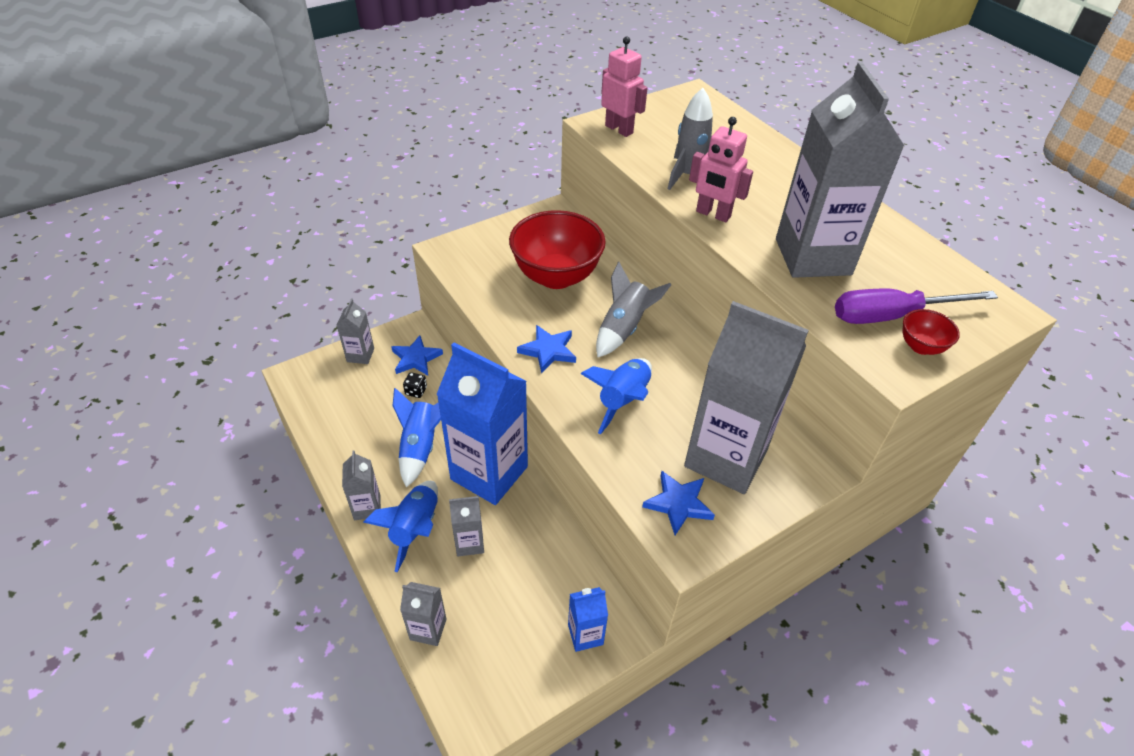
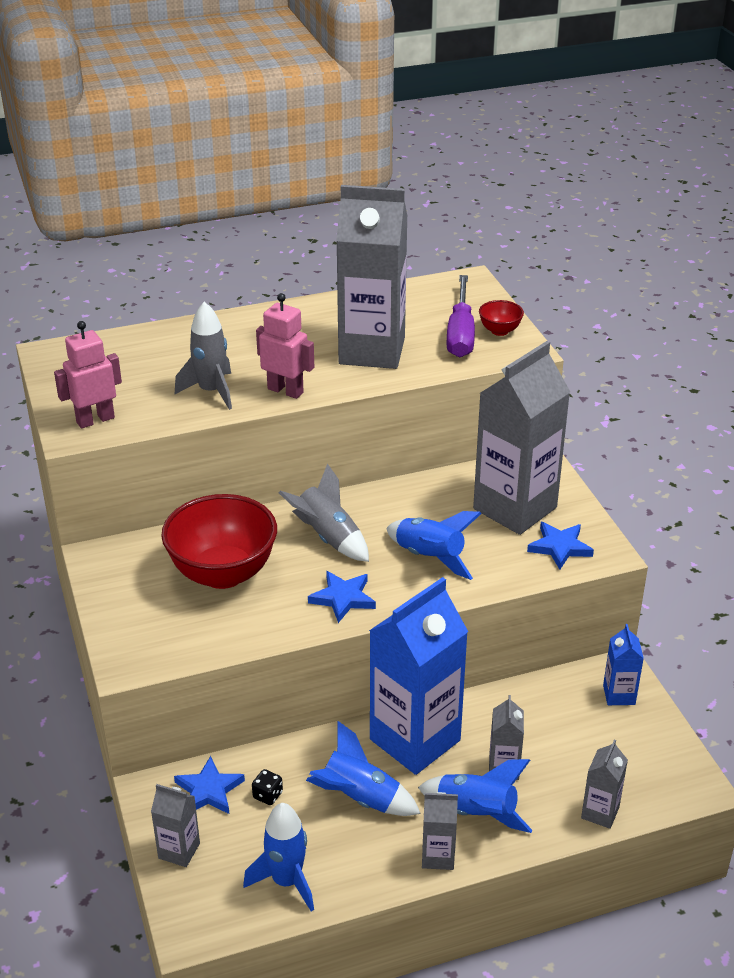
camera: 75 degrees left, 10 degrees down
pink robot [689,117,753,222] -> pink robot turned 105 degrees counterclockwise [256,293,314,399]
none -> blue rocket [243,803,314,912]

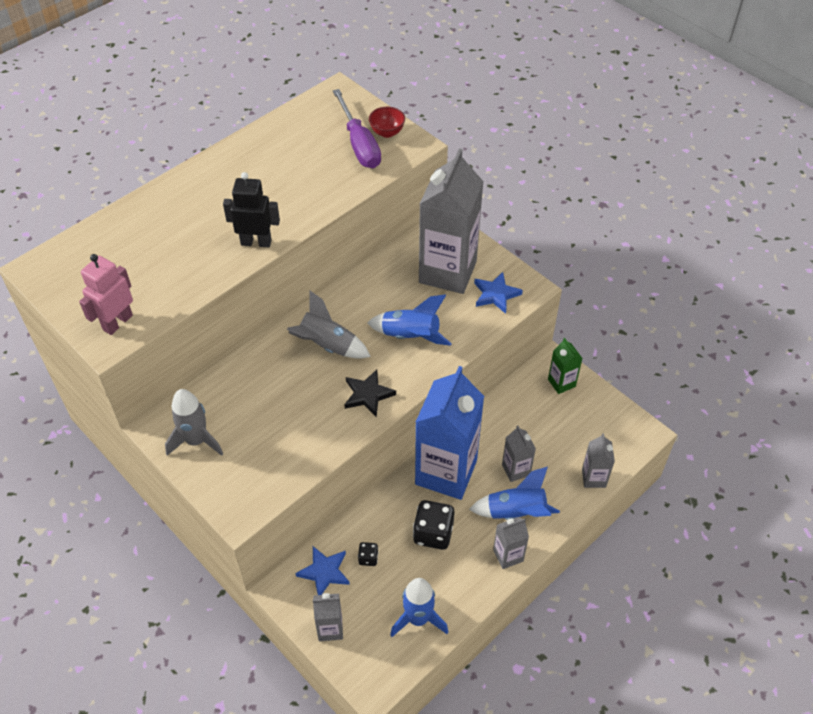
camera: 25 degrees left, 15 degrees up
red bowl [161,494,277,589] -> none
grey rocket [175,302,232,410] -> grey rocket moved to [165,389,223,456]
pink robot [256,293,314,399] -> black robot [223,172,280,247]
blue rocket [306,721,421,816] -> black dice [413,500,455,550]
blue star [308,571,376,623] -> black star [344,369,396,417]
grey carton [336,185,407,369] -> none
blue carton [603,624,644,705] -> green carton [548,338,583,394]

